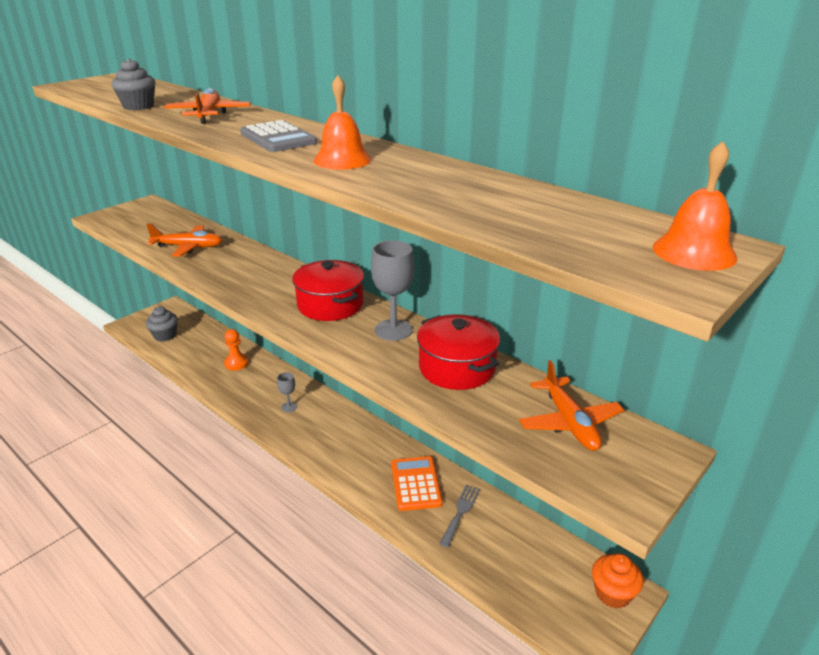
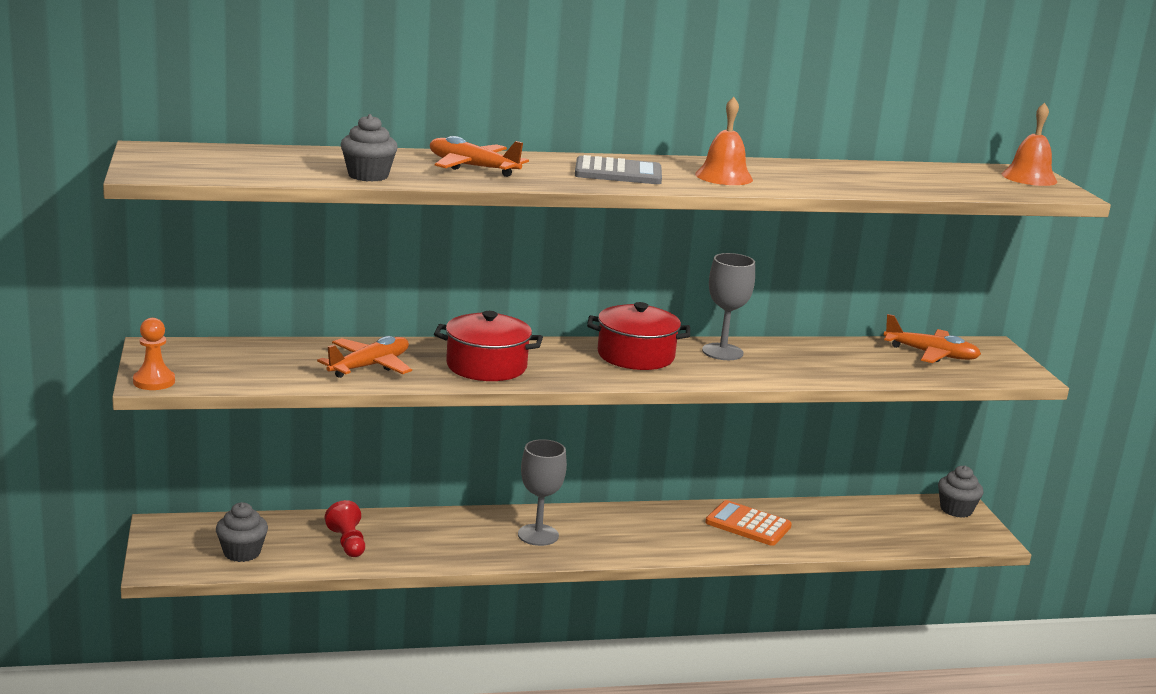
camera: 55 degrees left, 10 degrees down
orange pawn [224,329,249,371] -> orange pawn moved to [133,318,175,390]
grey goblet [277,372,297,413] -> grey goblet [518,439,567,546], size x1.88
red pot [417,314,500,390] -> red pot moved to [434,311,543,381]
grey fork [440,485,480,547] -> none
orange cupcake [592,554,643,608] -> grey cupcake [938,465,984,518]
none -> red pawn [324,500,365,557]

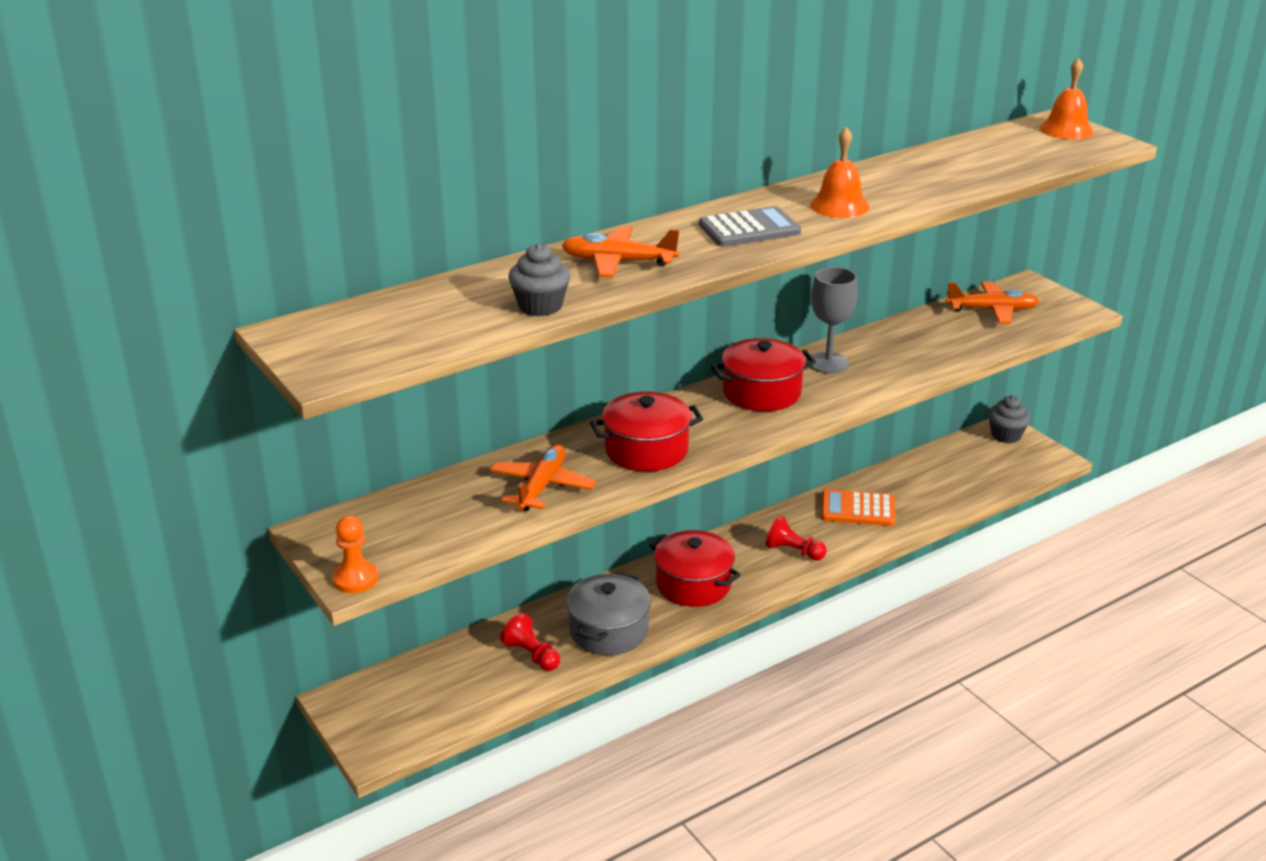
camera: 20 degrees left, 10 degrees up
grey cupcake [216,502,268,562] -> none
grey goblet [518,439,567,546] -> red pot [649,530,741,607]
none -> grey pot [566,572,651,655]
none -> red pawn [766,515,827,561]

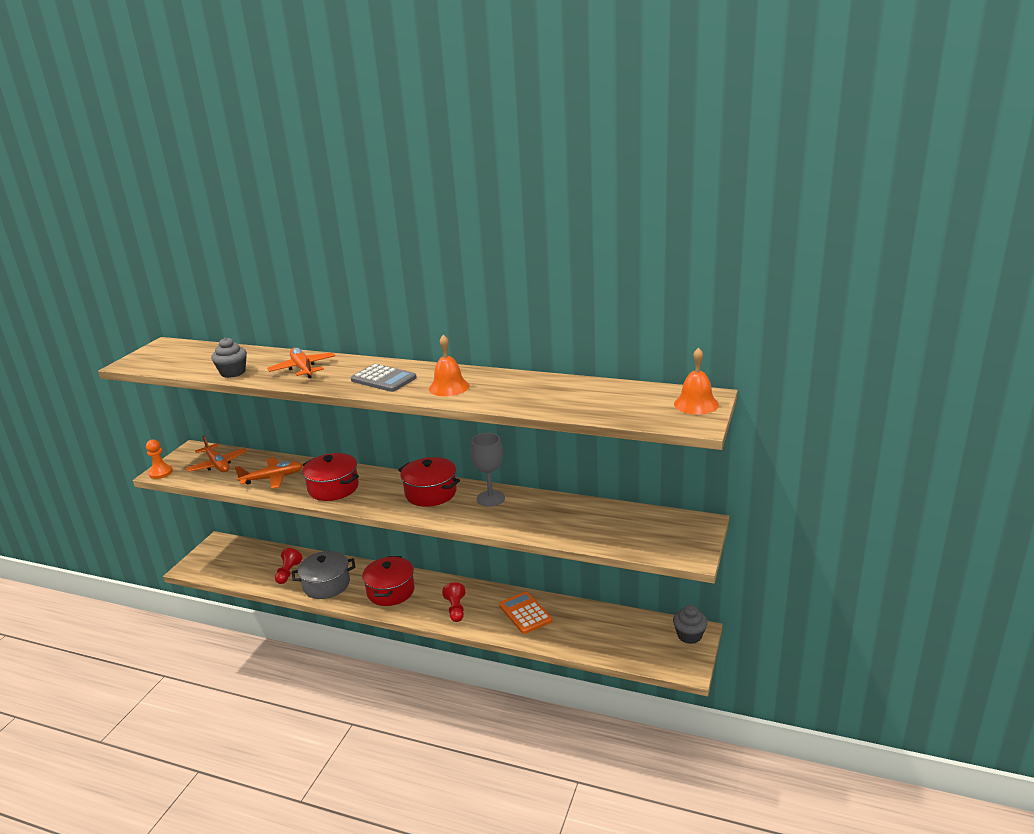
camera: 55 degrees right, 5 degrees down
orange plane [946,282,1039,324] -> orange plane moved to [186,435,247,472]

